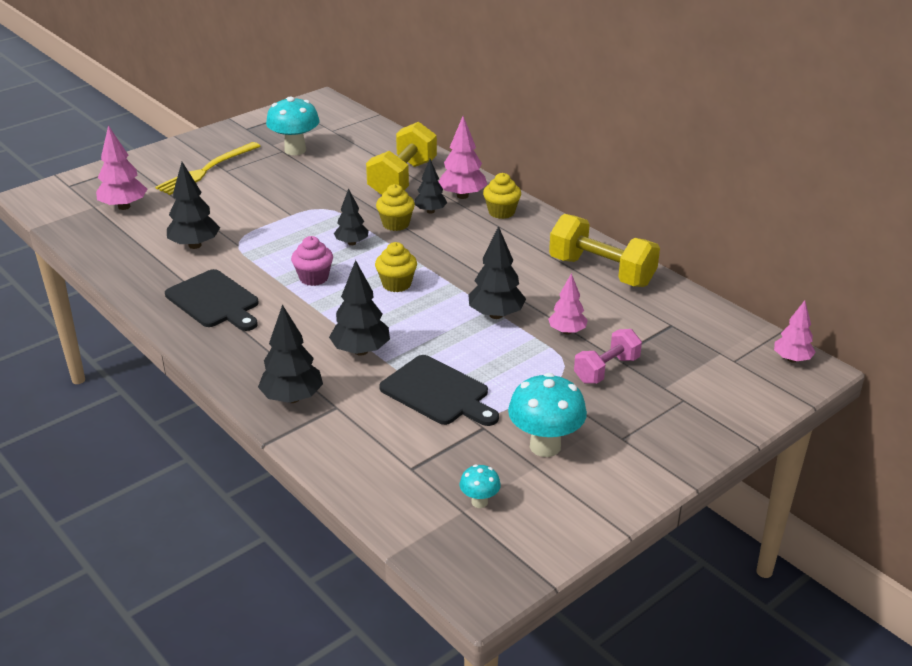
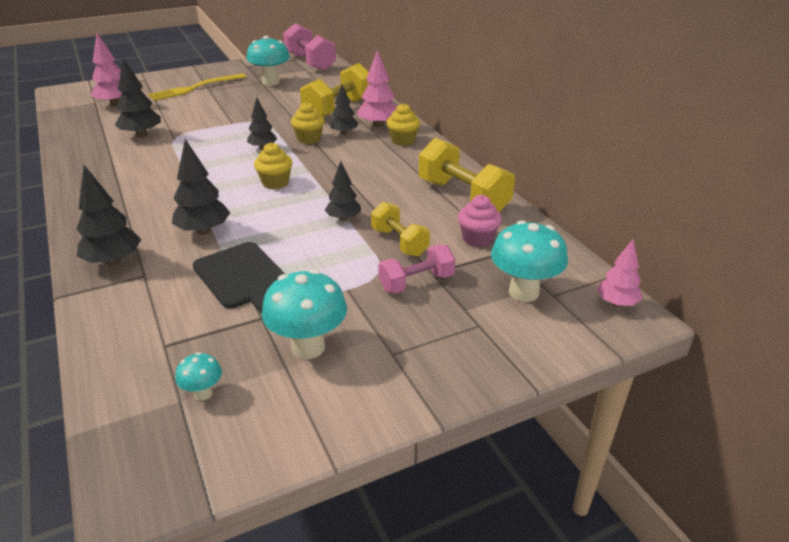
camera: 15 degrees right, 0 degrees up
black cutting board [165,269,259,331] -> none
pink cupcake [291,236,333,286] -> pink cupcake moved to [458,195,502,247]
black tree [468,226,526,319] -> black tree [325,161,361,221], size x0.66
pink tree [548,273,588,335] -> yellow dumbbell [371,202,430,257]
none -> pink dumbbell [283,23,336,71]
none -> turquoise mushroom [491,220,568,302]

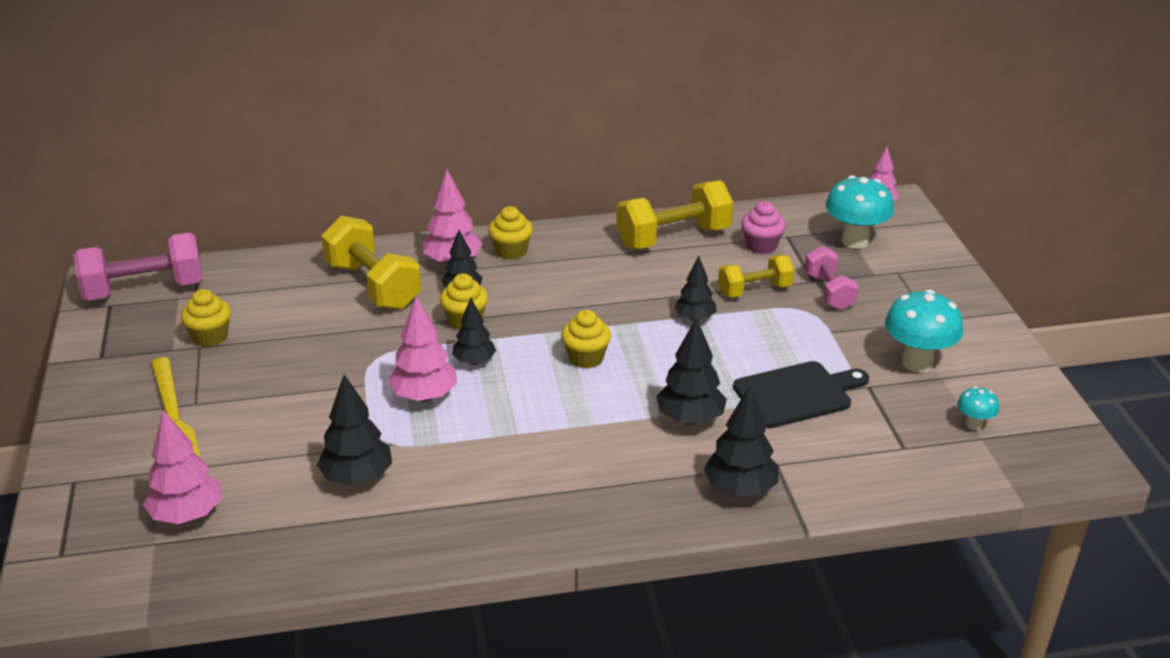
camera: 75 degrees left, 0 degrees up
turquoise mushroom [246,36,290,86] -> yellow cupcake [181,289,231,347]
none -> pink tree [388,296,457,402]

